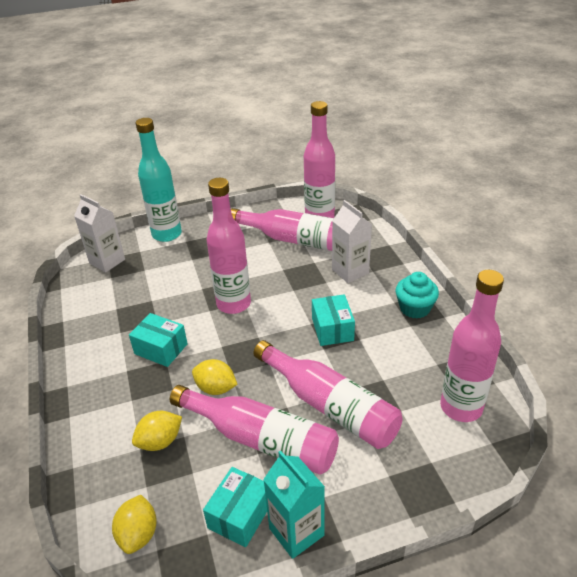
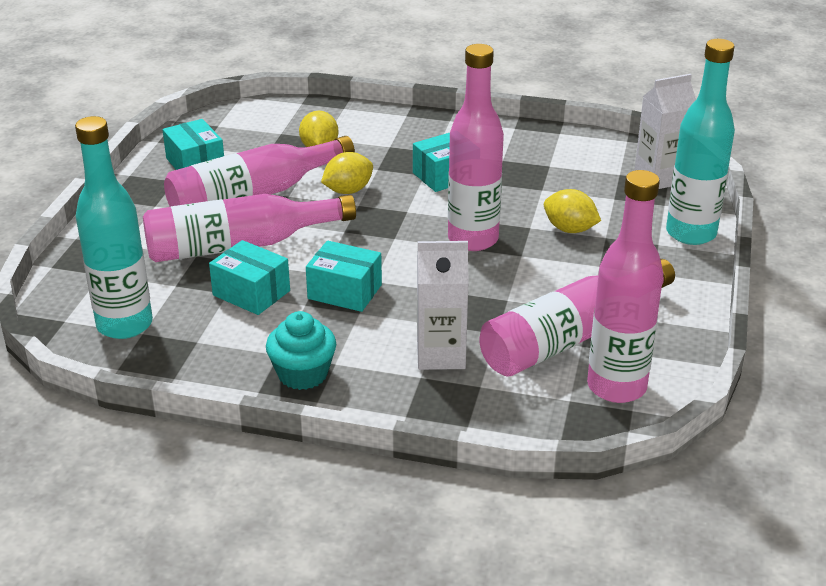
camera: 120 degrees right, 5 degrees down
yellow lemon [112,495,157,554] -> yellow lemon moved to [544,189,601,233]
turquoise carton [263,450,325,559] -> none
pink bottle [440,270,504,422] -> turquoise bottle [75,116,153,339]
none -> turquoise box [209,240,290,315]

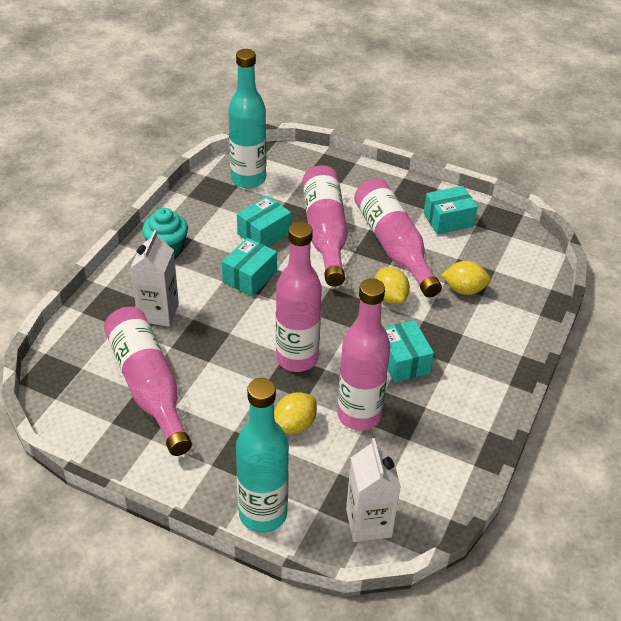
camera: 100 degrees right, 10 degrees up
pink bottle [587,170,664,403] -> pink bottle moved to [337,278,390,430]

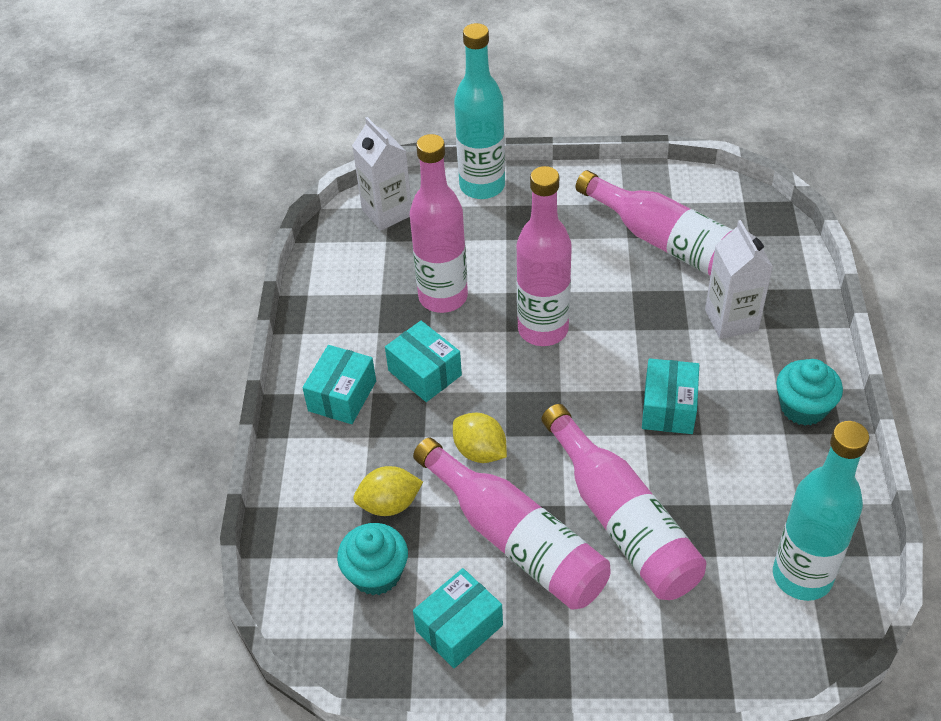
camera: 160 degrees right, 5 degrees up
turquoise box [237,196,291,247] -> turquoise box moved to [303,345,376,424]
yellow lemon [274,392,317,434] -> none
none -> turquoise cupcake [337,523,408,595]

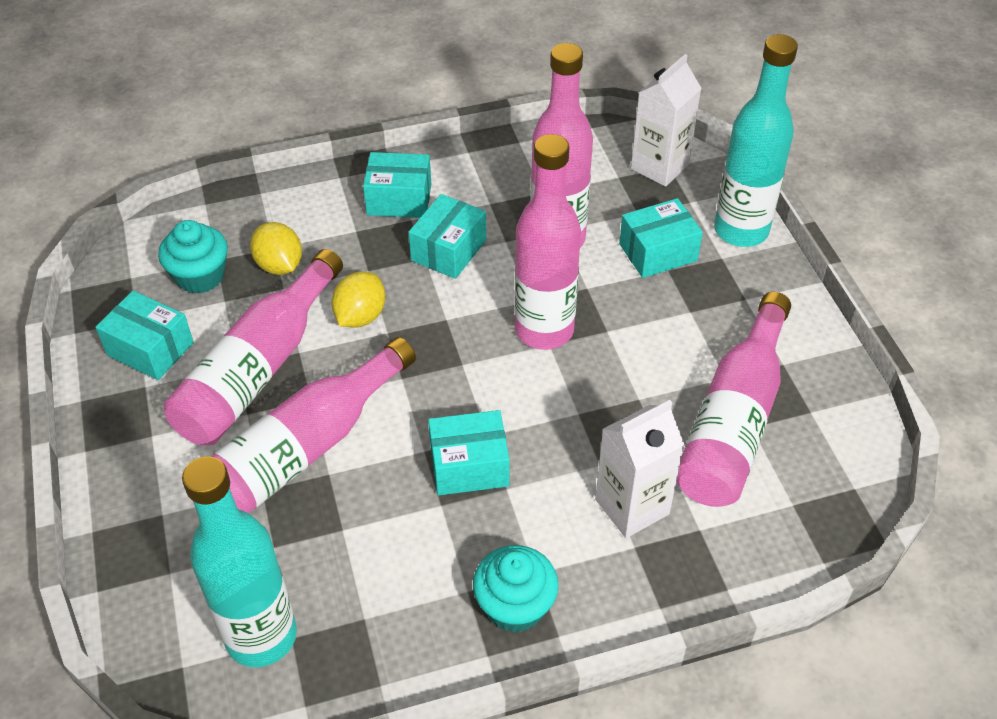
camera: 70 degrees right, 0 degrees up
none -> turquoise box [619,198,703,278]

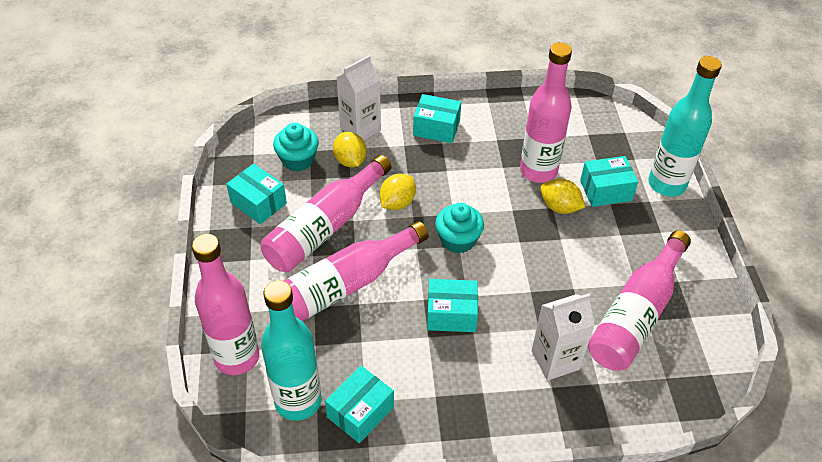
camera: 10 degrees right, 0 degrees up
turquoise box [409,194,486,279] -> turquoise box moved to [325,366,394,443]
turquoise cupcake [473,545,559,633] -> turquoise cupcake moved to [435,203,484,253]
pink bottle [514,134,581,350] -> pink bottle moved to [192,234,259,375]
white carton [631,54,702,187] -> white carton moved to [336,55,381,140]
none -> yellow lemon [540,179,585,214]

